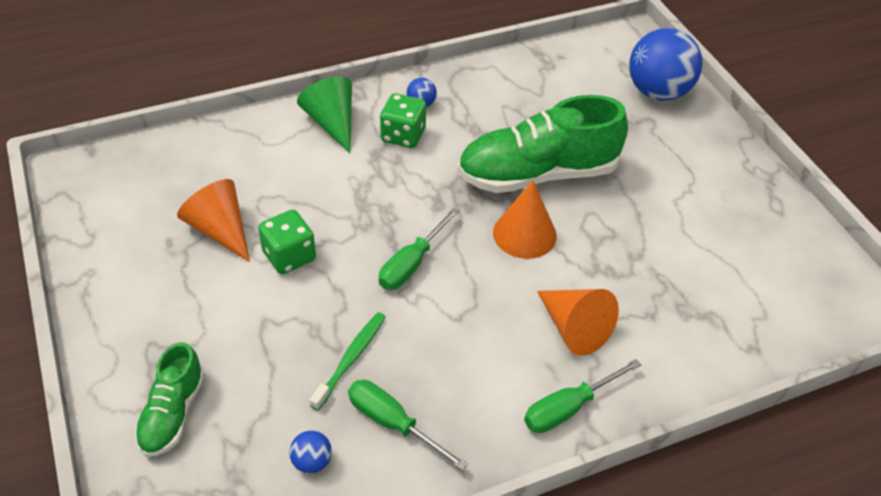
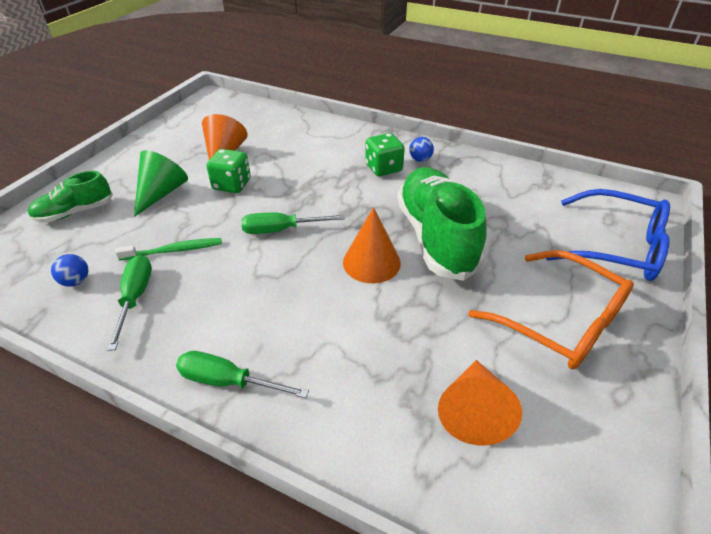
camera: 50 degrees right, 5 degrees down
green cone [297,77,352,153] -> green cone moved to [134,150,188,217]
green shoe [457,95,628,193] -> green shoe turned 45 degrees clockwise [397,167,487,281]
orange cone [537,289,619,356] -> orange cone moved to [438,360,522,446]
blue ball [629,28,702,101] -> blue glasses [546,189,670,281]
none -> orange glasses [468,250,634,370]

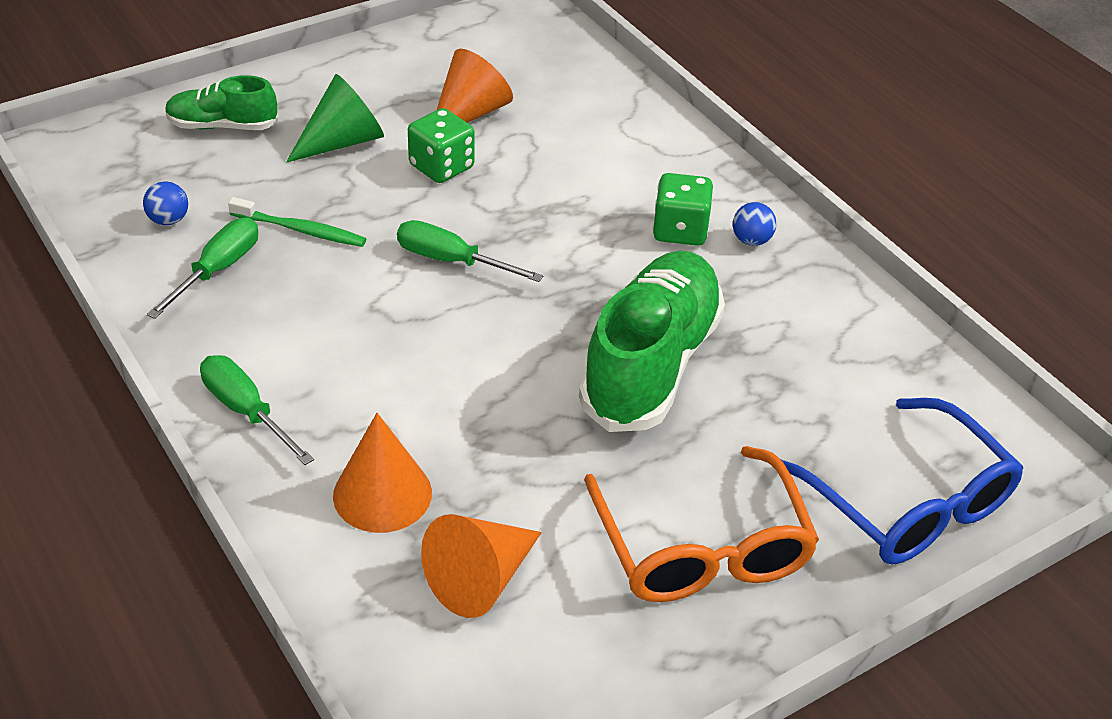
camera: 30 degrees right, 0 degrees up
orange cone [343,207,401,284] -> orange cone moved to [333,413,432,533]

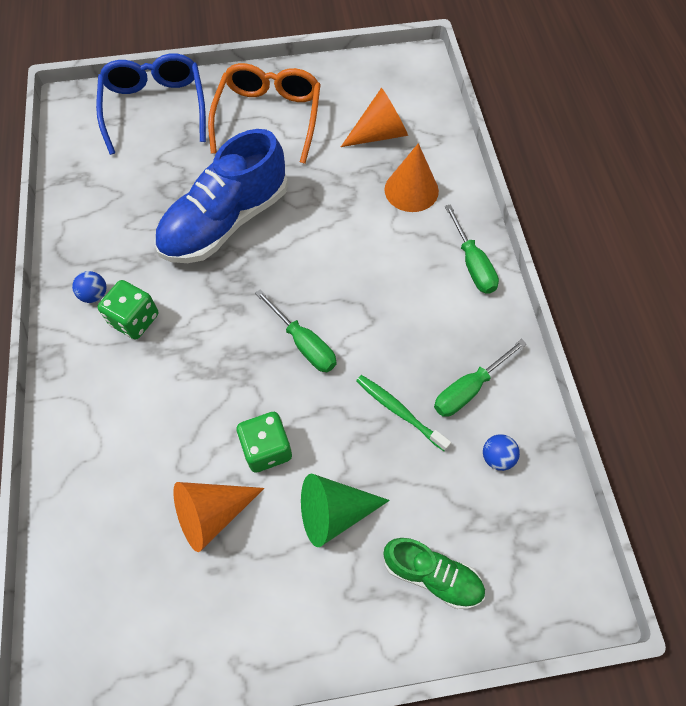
camera: 155 degrees left, 20 degrees up
green shoe [579,251,725,432] -> blue shoe [154,129,288,263]

